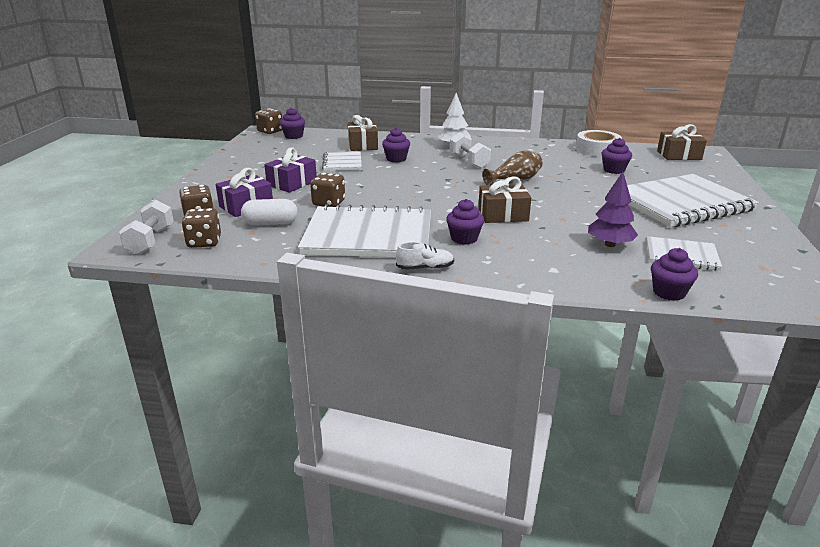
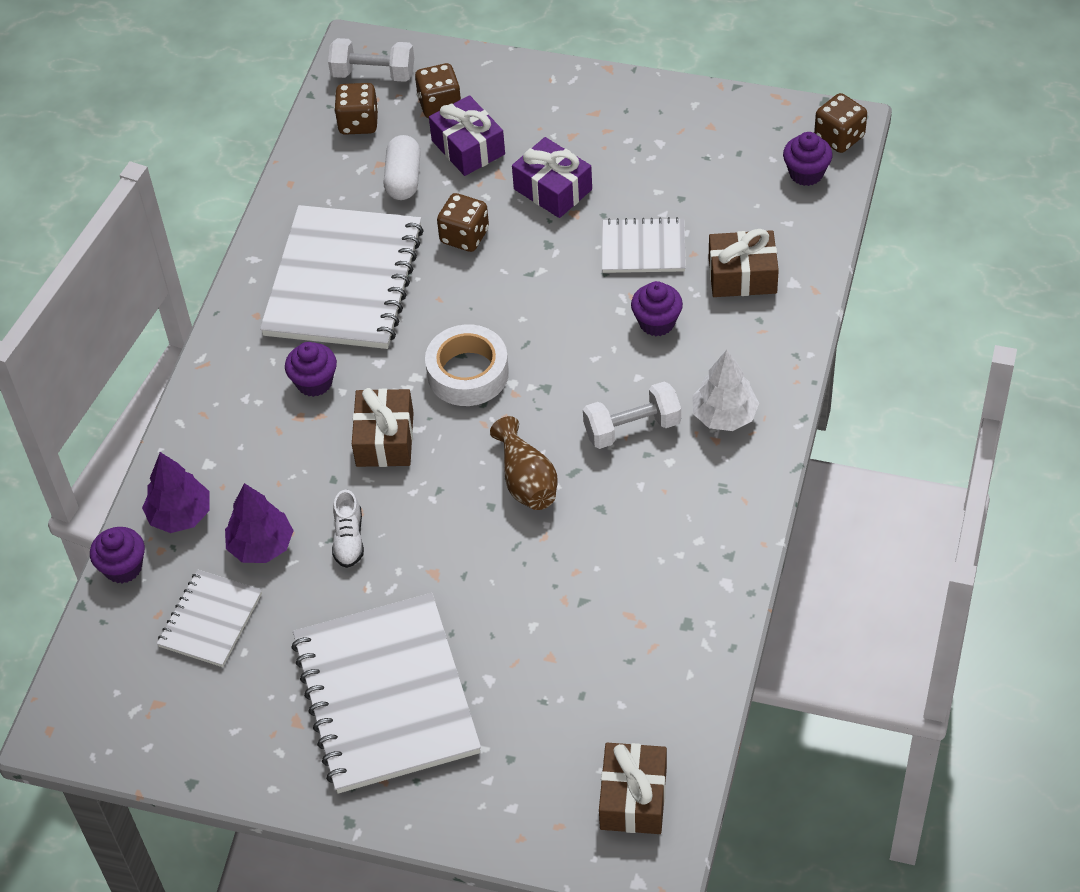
camera: 100 degrees right, 25 degrees up
white shoe [396,242,454,270] -> white shoe moved to [332,490,364,568]
white tape [576,130,622,157] -> white tape moved to [425,324,509,406]
purple cupcake [602,138,632,174] -> none
none -> purple tree [142,452,210,533]

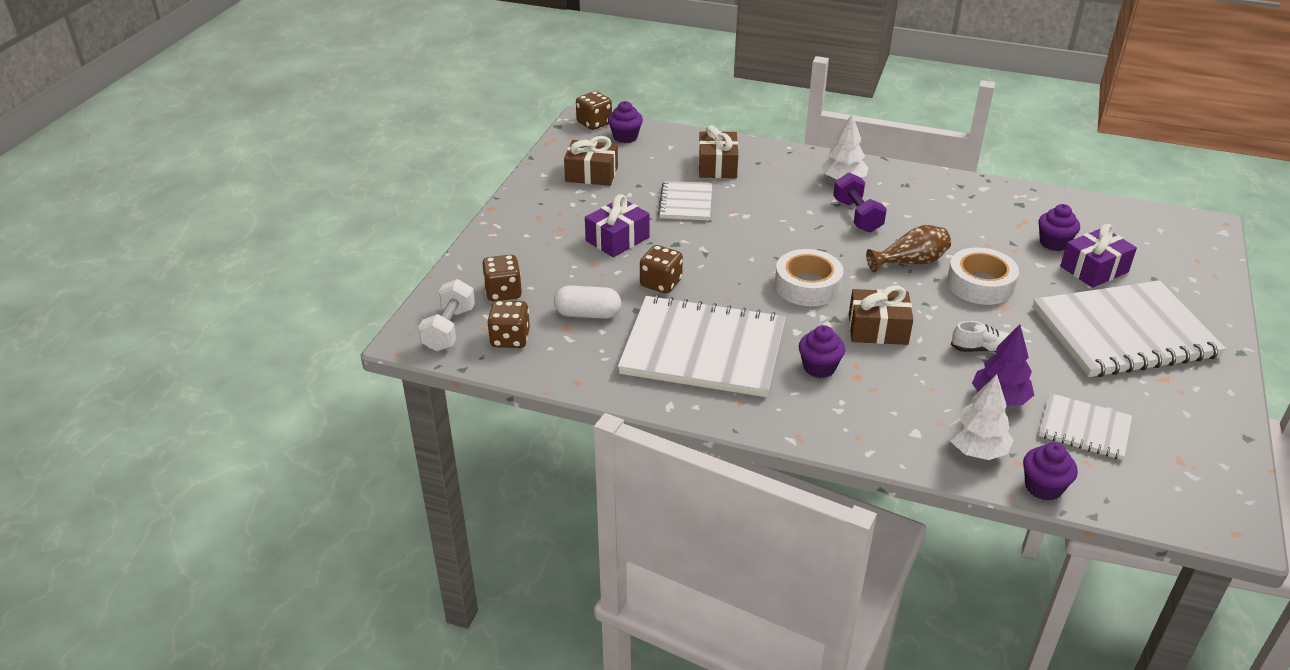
camera: 90 degrees left, 15 degrees down
purple tree [142,452,210,533] -> white tree [949,374,1013,460]
purple gift [429,95,505,176] -> purple gift moved to [1060,224,1137,288]
white dumbbell [583,382,681,449] -> purple dumbbell [833,173,887,232]
brown gift [599,743,667,834] -> brown gift moved to [564,136,618,186]
purple cupcake [631,281,683,336] -> purple cupcake moved to [1038,204,1080,251]
none -> white tape [947,247,1019,305]

